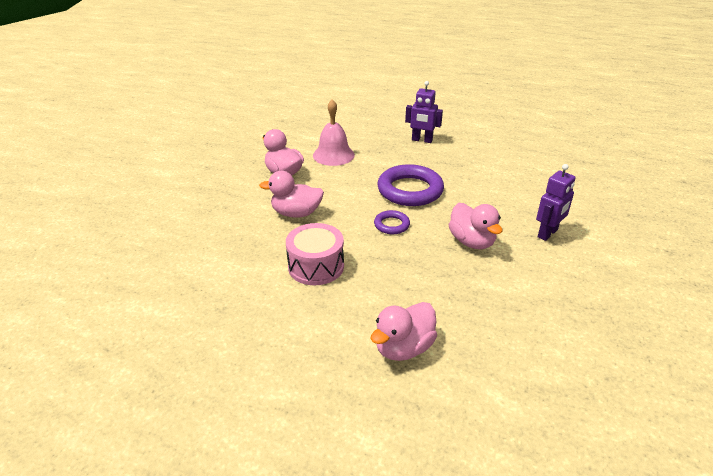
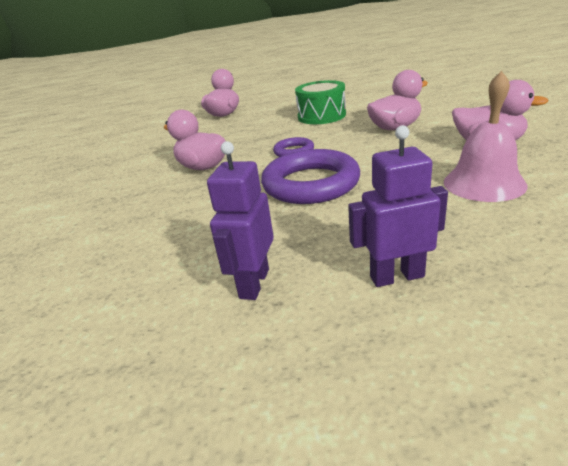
camera: 155 degrees right, 5 degrees down
pink drum [286,223,344,285] -> green drum [295,80,346,124]
purple robot [536,164,576,241] -> purple robot moved to [207,141,274,300]

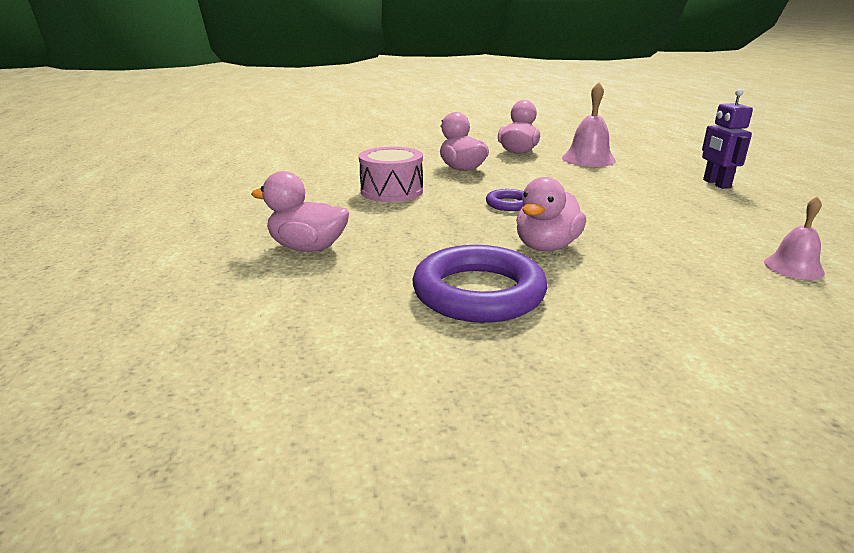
camera: 95 degrees left, 5 degrees down
purple robot [207,141,274,300] -> none
purple ring [261,149,360,204] -> purple ring moved to [413,245,547,323]
green drum [295,80,346,124] -> pink drum [359,147,423,202]
none -> pink bell [764,196,825,280]

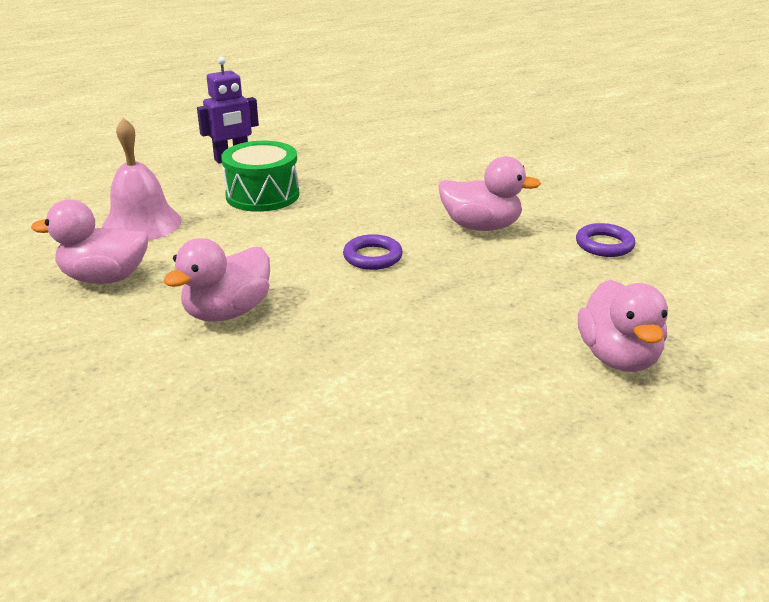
camera: 110 degrees left, 5 degrees up
pink drum [359,147,423,202] -> none
purple ring [413,245,547,323] -> purple ring [576,223,636,257], size x0.50
pink bell [764,196,825,280] -> none
none -> green drum [221,141,299,212]

